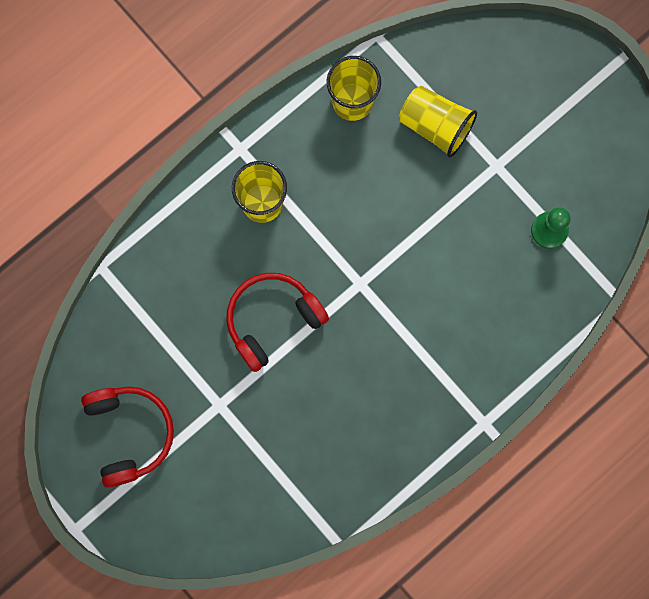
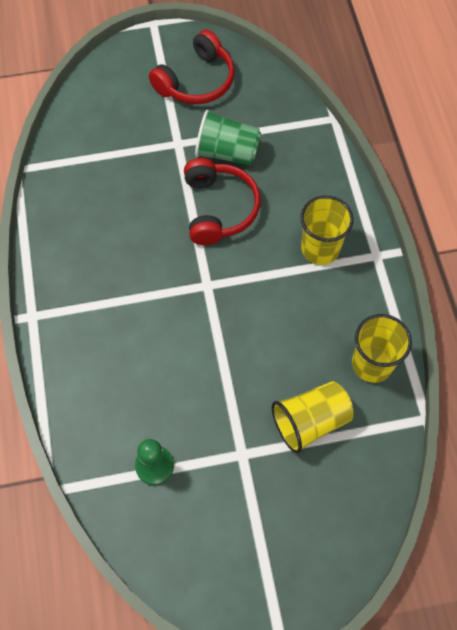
camera: 120 degrees right, 15 degrees down
red headphones [81,387,174,488] -> red headphones turned 60 degrees counterclockwise [149,30,235,104]
none -> green cup [195,110,261,166]

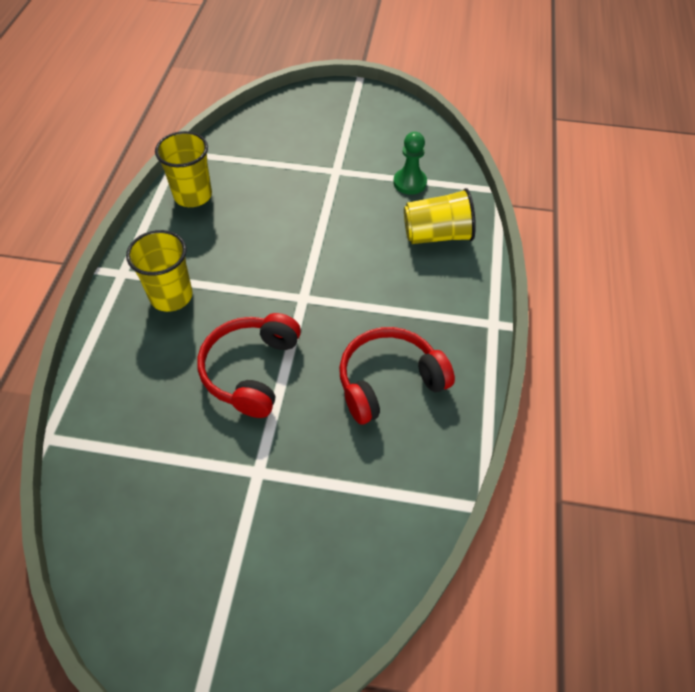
camera: 160 degrees left, 10 degrees down
red headphones [149,30,235,104] -> red headphones moved to [339,327,455,424]
green cup [195,110,261,166] -> none
yellow cup [272,381,354,454] -> yellow cup moved to [404,188,476,244]

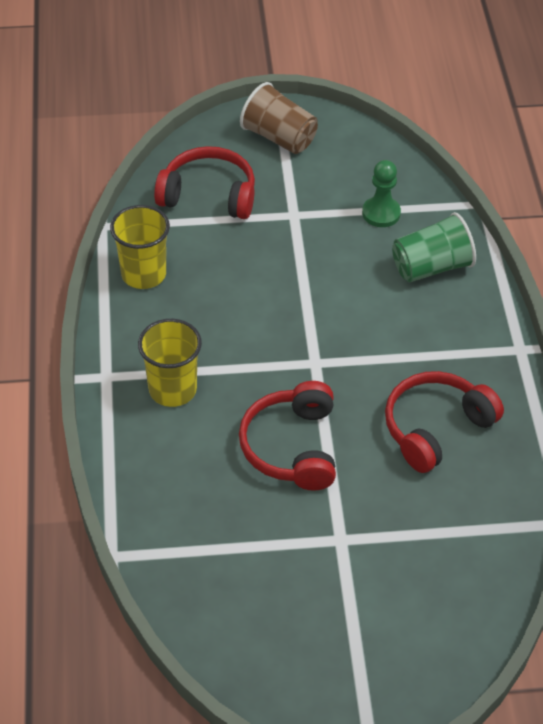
camera: 15 degrees left, 5 degrees down
yellow cup [404,188,476,244] -> green cup [392,212,476,283]
none -> red headphones [154,146,255,219]
none -> brown cup [240,82,318,154]

